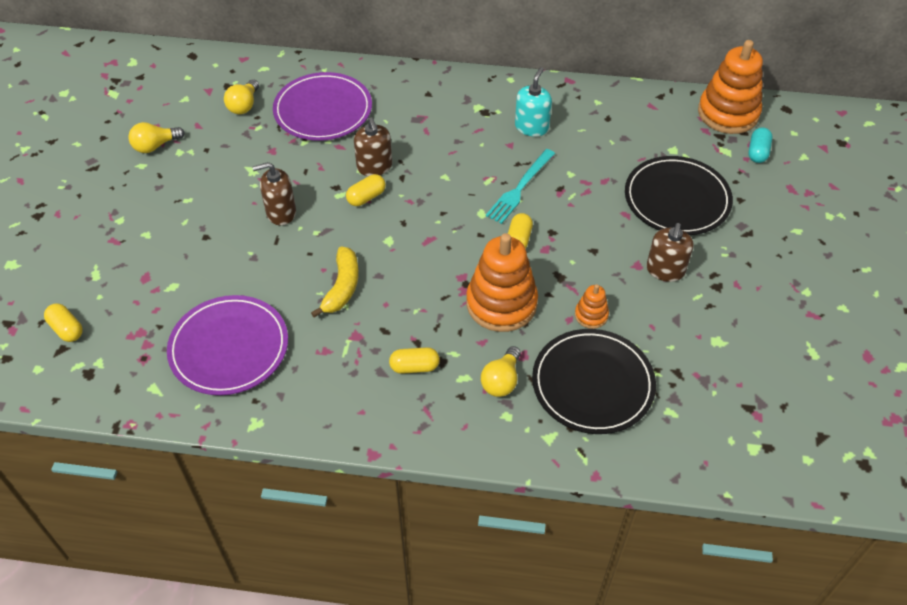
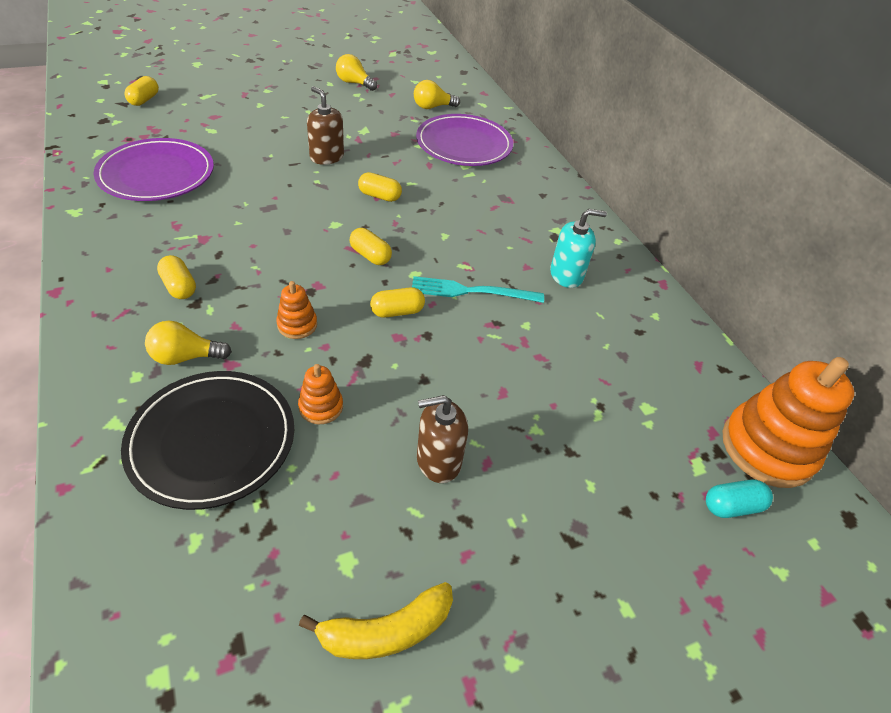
camera: 55 degrees right, 5 degrees down
yellow banana [311,246,359,318] -> yellow banana moved to [299,582,453,659]
brown soap dispenser [354,117,392,176] -> none
orange stacking toy [466,233,538,332] -> orange stacking toy [276,281,317,339], size x0.47
black plate [625,156,733,235] -> none
none -> yellow capsule [349,228,392,265]

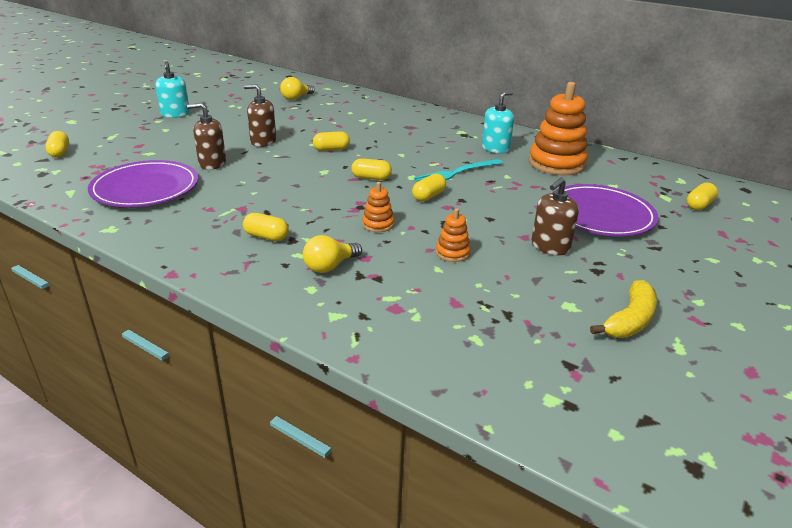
camera: 30 degrees left, 15 degrees down
black plate [121,371,294,510] -> none
yellow light bulb [336,54,377,91] -> none
purple plate [416,114,513,166] -> purple plate moved to [552,184,658,236]
turquoise capsule [706,479,773,518] -> yellow capsule [687,182,718,210]
orange stacking toy [723,357,854,488] -> orange stacking toy moved to [529,82,588,175]
none -> turquoise soap dispenser [155,61,190,118]
none -> brown soap dispenser [187,103,226,170]

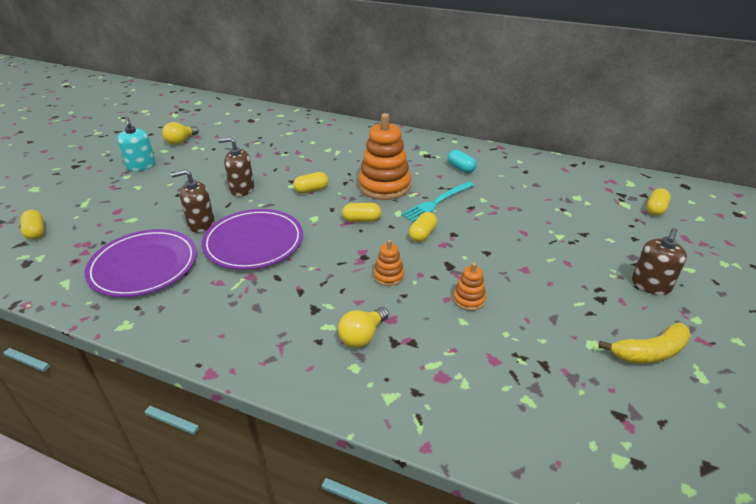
camera: 10 degrees left, 5 degrees up
yellow capsule [243,213,289,241] -> none
yellow light bulb [280,77,315,100] -> yellow light bulb moved to [162,122,199,145]
turquoise soap dispenser [482,91,514,154] -> turquoise capsule [448,150,476,173]
orange stacking toy [529,82,588,175] -> orange stacking toy moved to [358,113,411,200]
brown soap dispenser [531,177,579,255] -> brown soap dispenser moved to [632,228,687,295]
purple plate [552,184,658,236] -> purple plate moved to [201,209,303,270]
yellow banana [590,280,657,338] -> yellow banana turned 45 degrees clockwise [599,323,691,363]

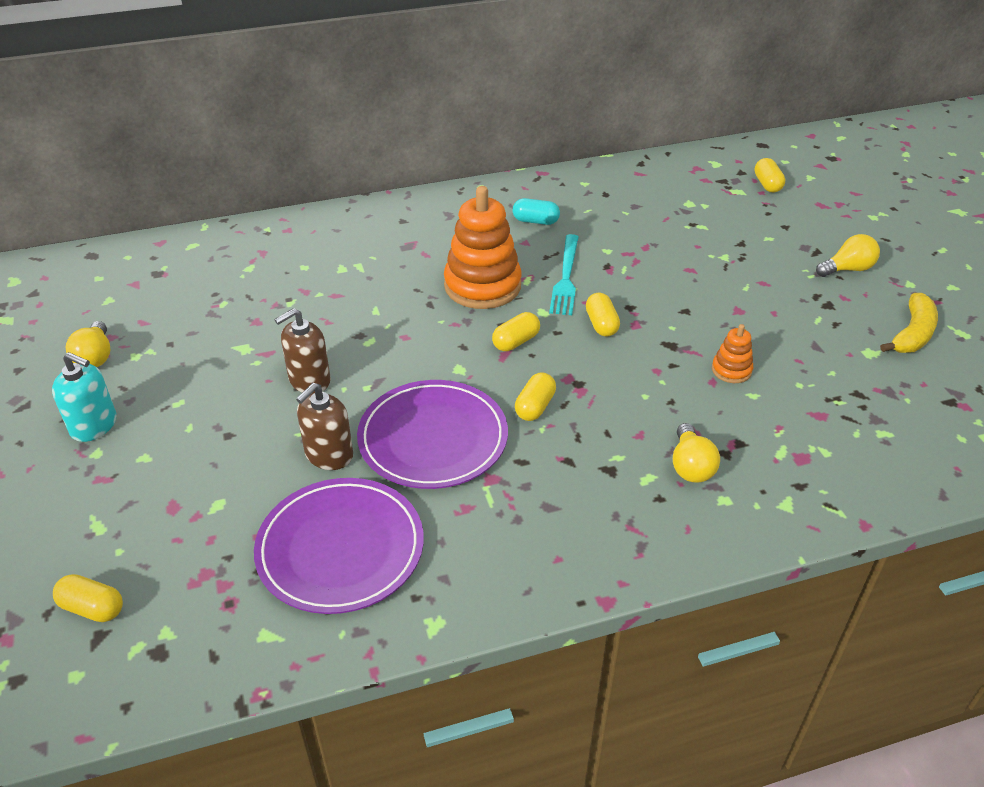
camera: 40 degrees left, 5 degrees up
yellow capsule [293,172,328,193] -> yellow capsule moved to [515,372,556,421]
orange stacking toy [374,240,404,286] -> none
brown soap dispenser [632,228,687,295] -> yellow light bulb [816,234,880,277]

